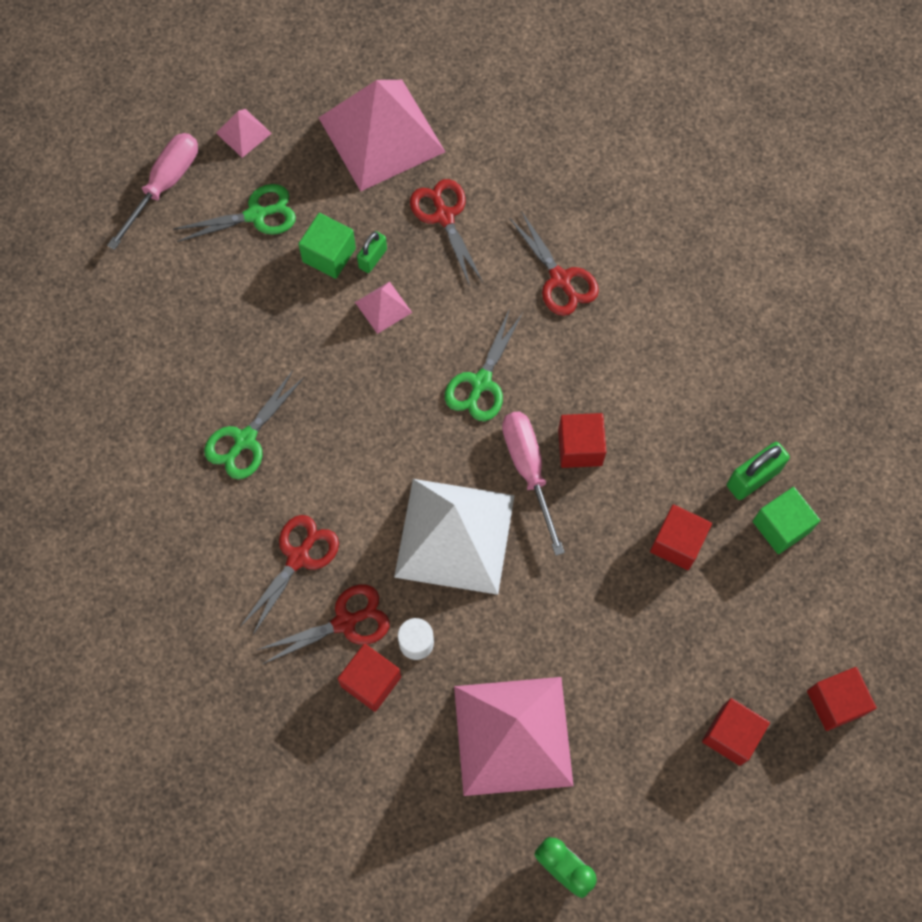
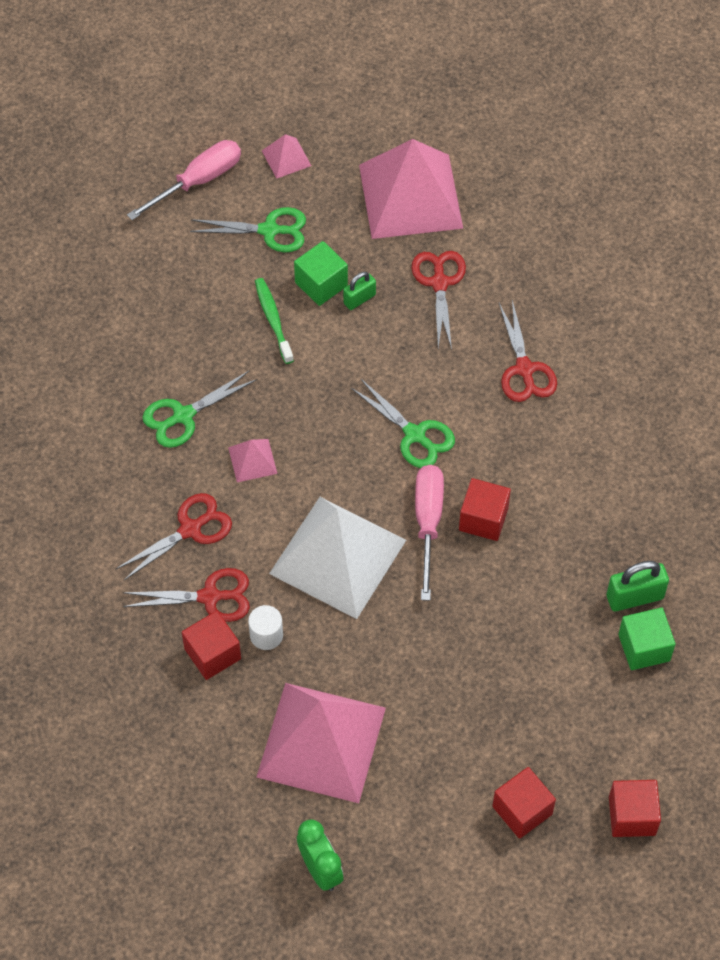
camera: 20 degrees right, 10 degrees down
pink pyramid [355,281,412,334] -> pink pyramid moved to [228,439,277,482]
green scissors [445,308,523,421] -> green scissors turned 90 degrees counterclockwise [351,379,455,468]
red cube [650,504,712,570] -> none
none -> green toothbrush [255,278,294,364]

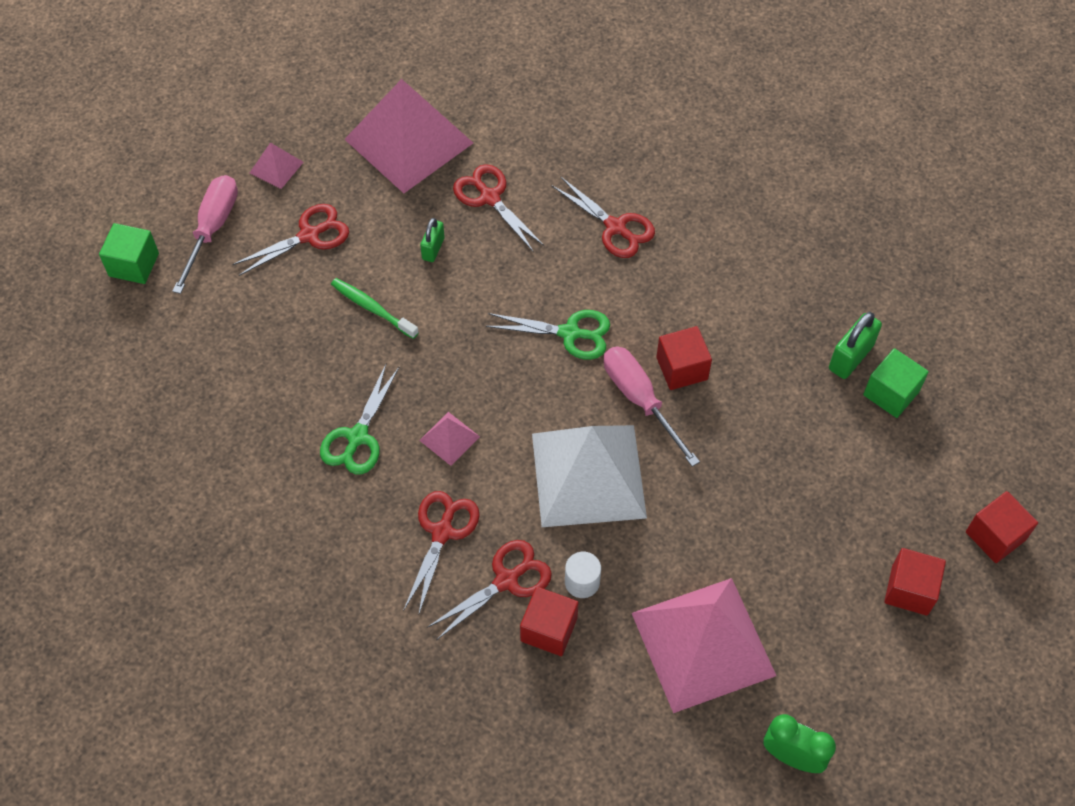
camera: 35 degrees left, 0 degrees up
green scissors [190,207,306,252] -> red scissors [232,204,349,276]
green cube [294,241,348,306] -> green cube moved to [99,223,159,284]

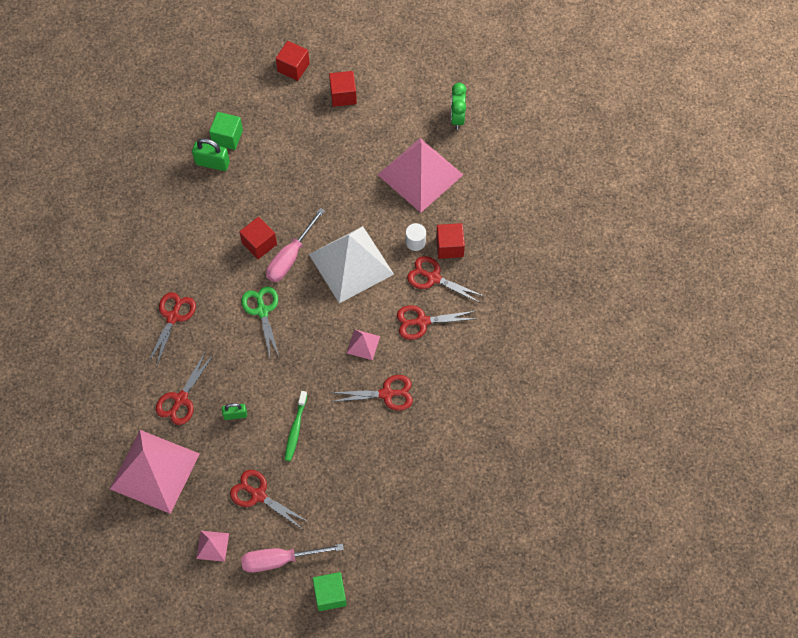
camera: 115 degrees left, 5 degrees up
green scissors [320,364,399,474] -> red scissors [330,375,413,411]

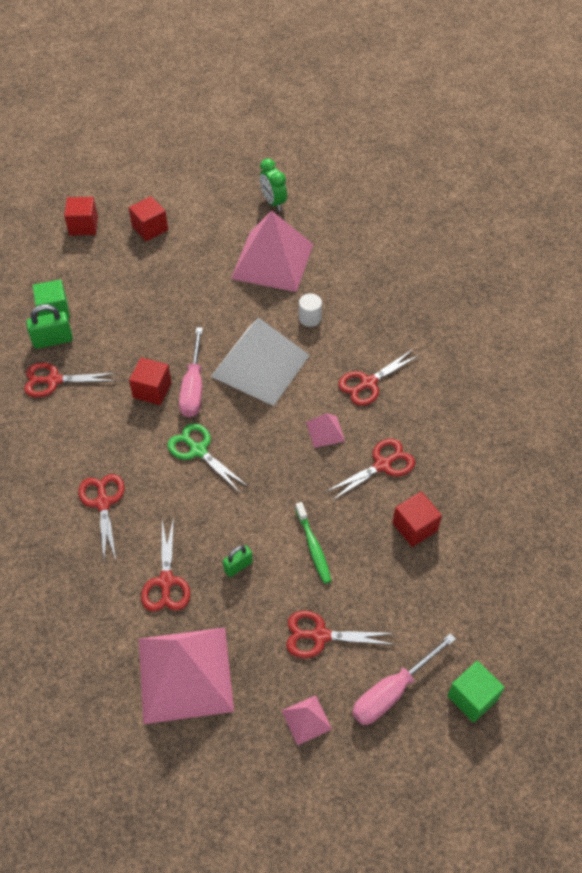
camera: 30 degrees left, 10 degrees down
red scissors [407,256,485,303] -> red scissors moved to [24,363,117,398]
red cube [436,223,465,259] -> red cube moved to [392,492,442,547]

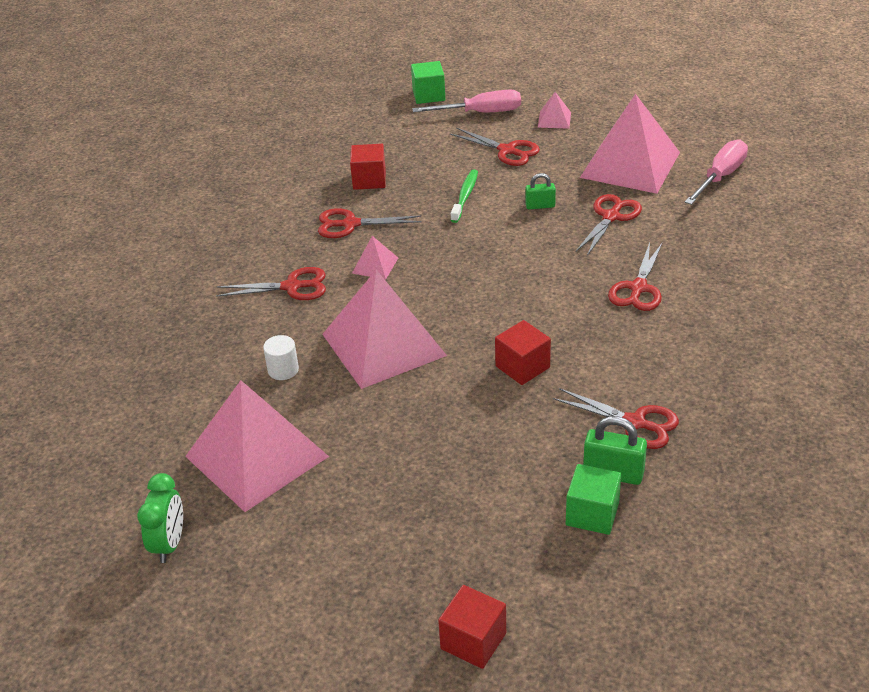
camera: 145 degrees left, 15 degrees down
red cube [129,196,168,241] -> none
green scissors [167,423,247,493] -> none
pink screwdriver [179,327,203,417] -> pink screwdriver moved to [685,139,748,205]
white pyramid [211,318,310,406] -> pink pyramid [322,270,447,389]

